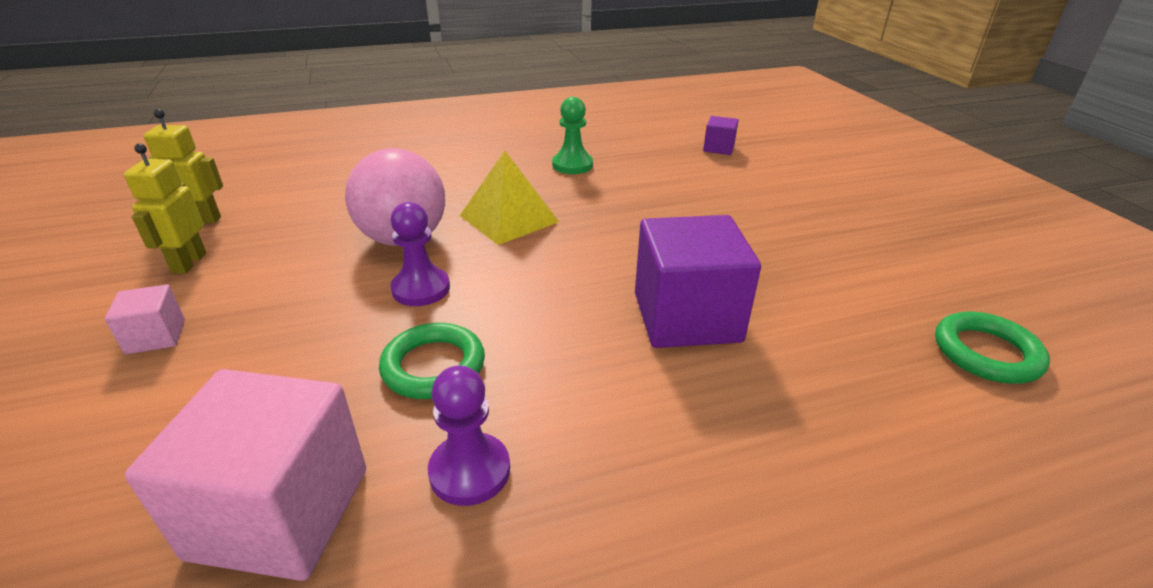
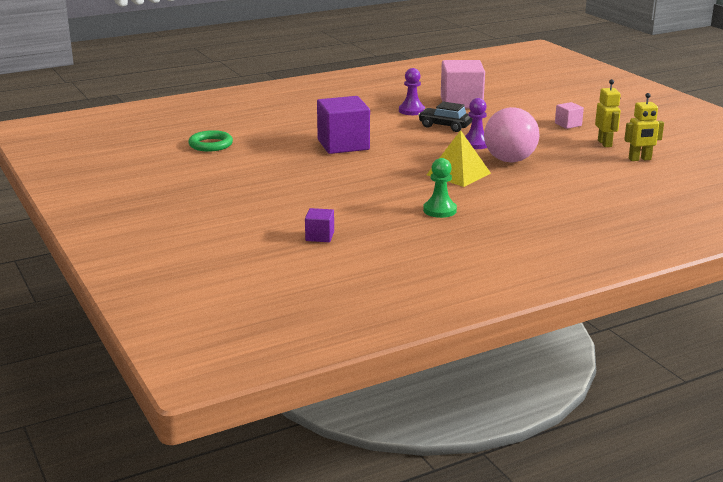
camera: 170 degrees right, 10 degrees down
green ring [379,323,485,399] -> black car [418,102,472,132]

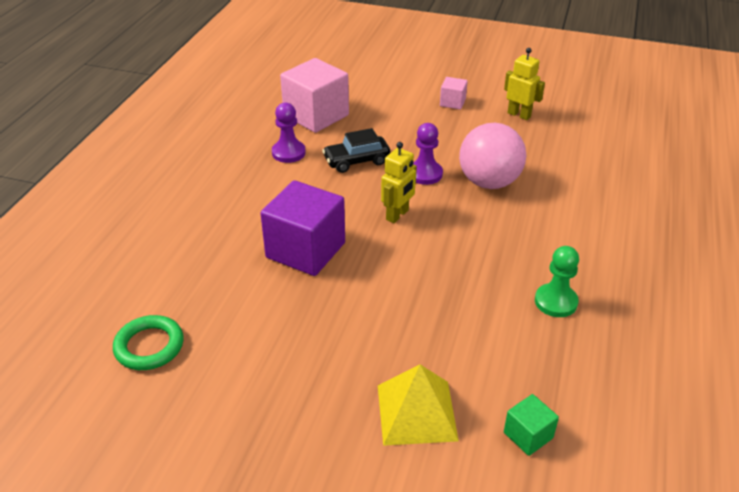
camera: 45 degrees left, 15 degrees up
purple cube [305,208,334,242] -> green cube [504,394,559,456]
yellow pyramid [427,130,491,187] -> yellow pyramid moved to [378,364,459,446]
yellow robot [624,93,664,161] -> yellow robot moved to [381,142,417,223]

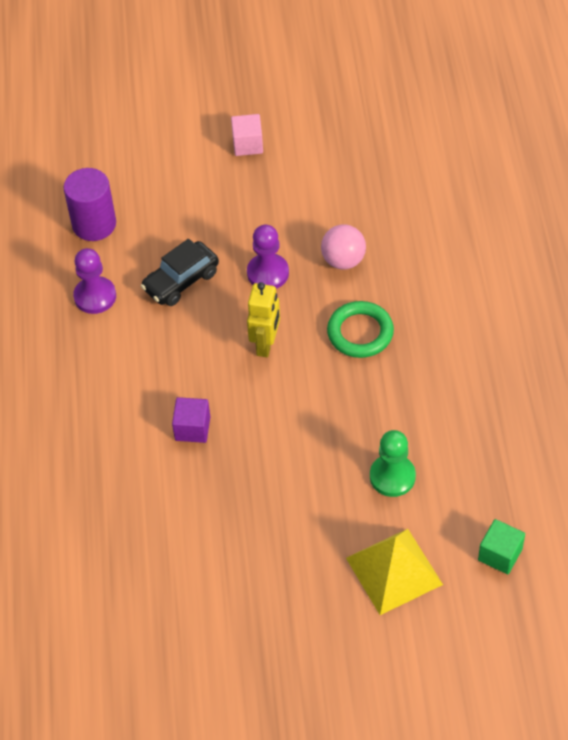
camera: 20 degrees left, 15 degrees up
green ring [113,315,184,370] -> green ring moved to [327,301,394,358]
purple cube [260,180,345,276] -> purple cube [172,397,210,443], size x0.48
pink cube [280,58,349,133] -> purple cylinder [64,168,116,241]
pink ball [459,123,526,189] -> pink ball [321,224,366,270], size x0.58
yellow robot [504,48,545,120] -> none
green pawn [535,246,579,317] -> green pawn moved to [370,430,416,497]

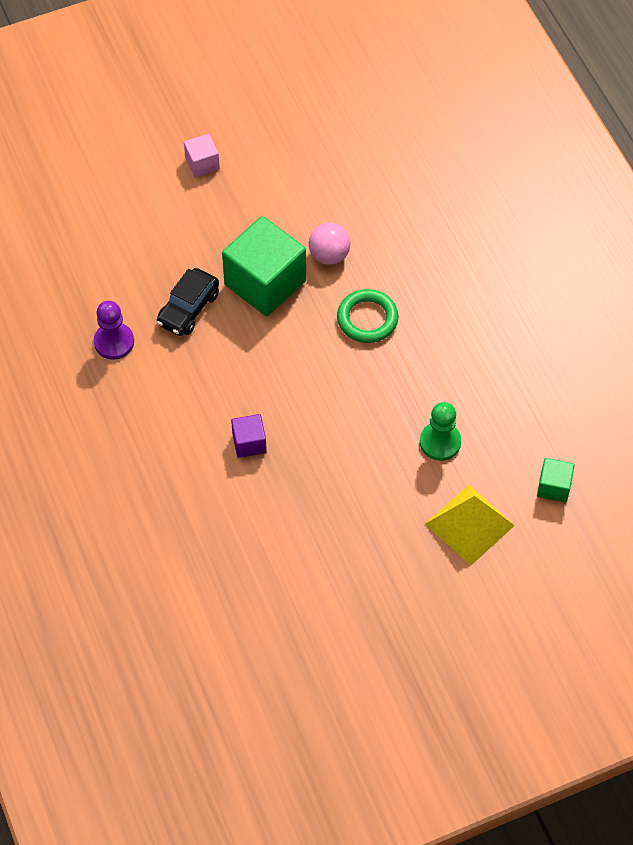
camera: 20 degrees left, 5 degrees up
purple cylinder [64,168,116,241] -> none
purple pawn [247,225,289,289] -> green cube [222,216,306,317]
yellow robot [247,282,280,357] -> none

